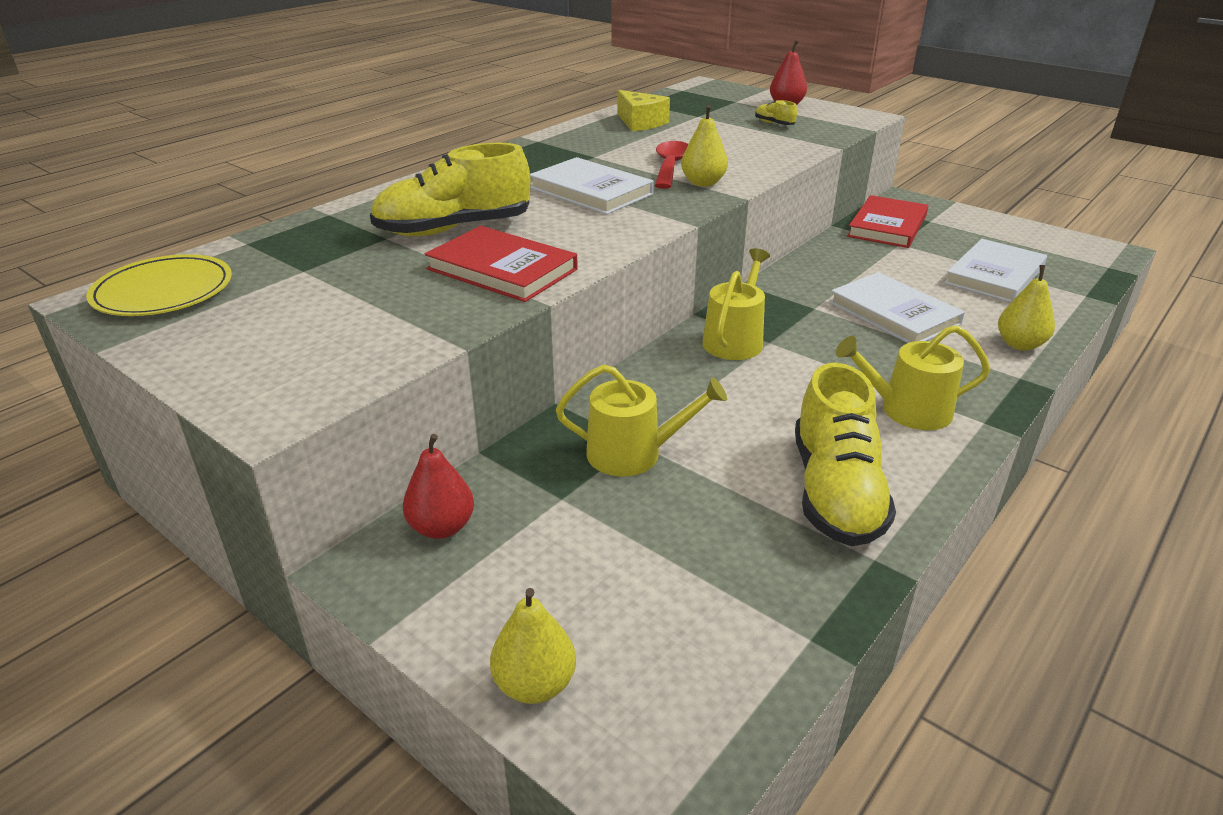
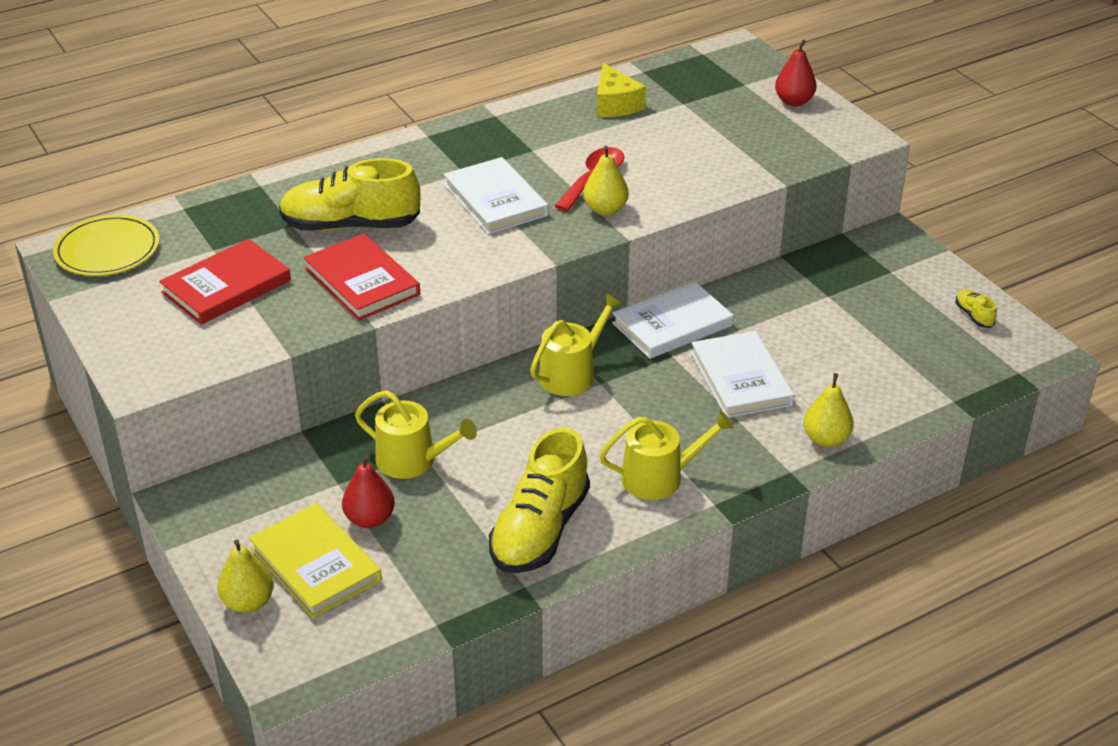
camera: 20 degrees right, 5 degrees up
red pear [403,434,474,539] -> red pear moved to [342,455,395,528]
yellow shoe [755,100,797,125] -> yellow shoe moved to [955,289,997,328]
yellow watering can [836,325,990,430] -> yellow watering can turned 150 degrees clockwise [599,411,734,500]
red book [847,195,928,248] -> red book moved to [159,239,291,325]
white book [944,239,1047,303] -> white book moved to [612,281,733,359]
none -> yellow book [249,503,382,618]

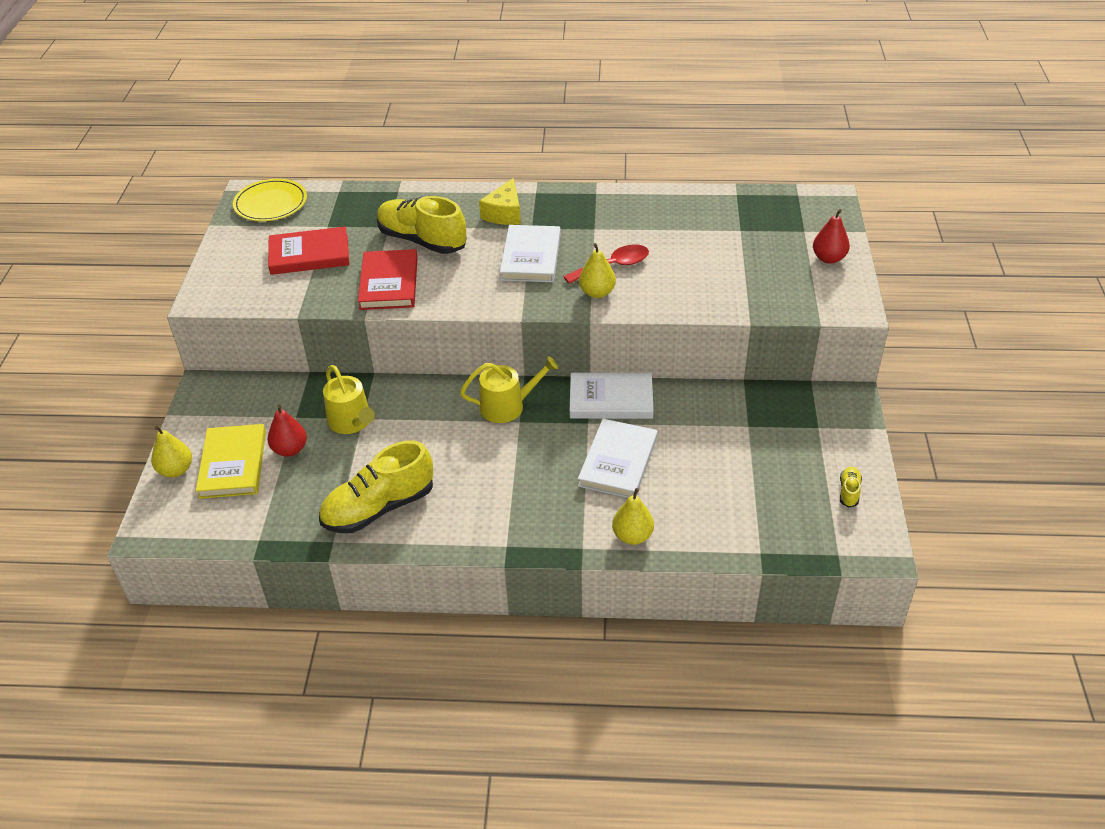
camera: 35 degrees right, 5 degrees up
yellow cheese [596,63,646,117] -> yellow cheese moved to [479,178,521,225]
yellow watering can [599,411,734,500] -> none

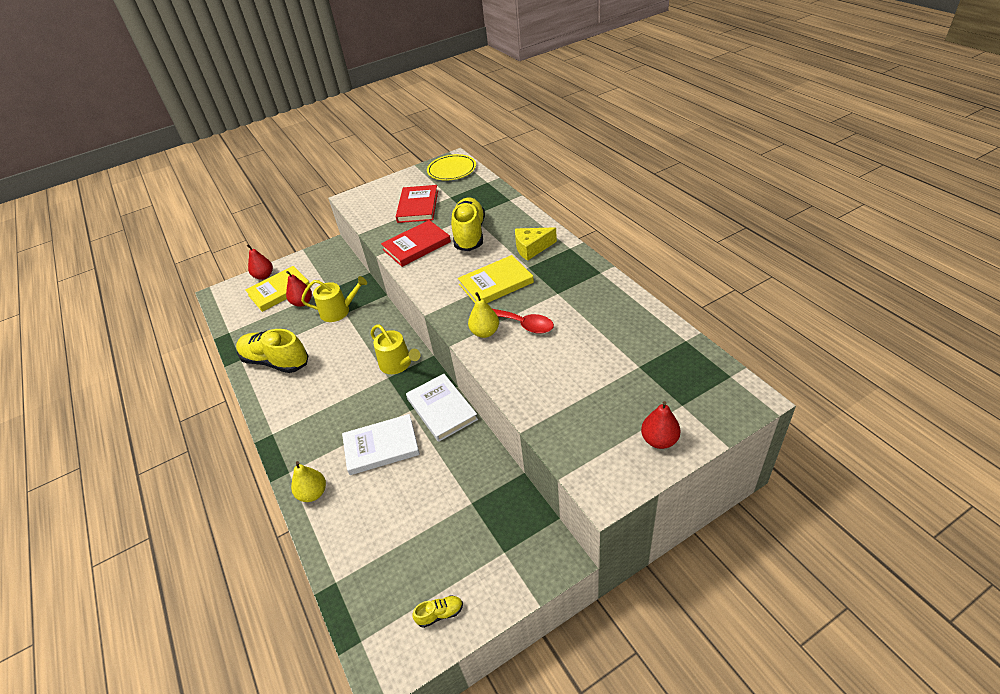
camera: 60 degrees right, 0 degrees up
yellow pear [151,426,192,478] -> red pear [247,244,273,280]
red book [268,226,350,275] -> red book turned 45 degrees clockwise [396,185,438,223]
yellow watering can [323,365,375,434] -> yellow watering can turned 120 degrees counterclockwise [301,276,367,322]
white book [500,225,561,282] -> yellow book [458,255,534,303]

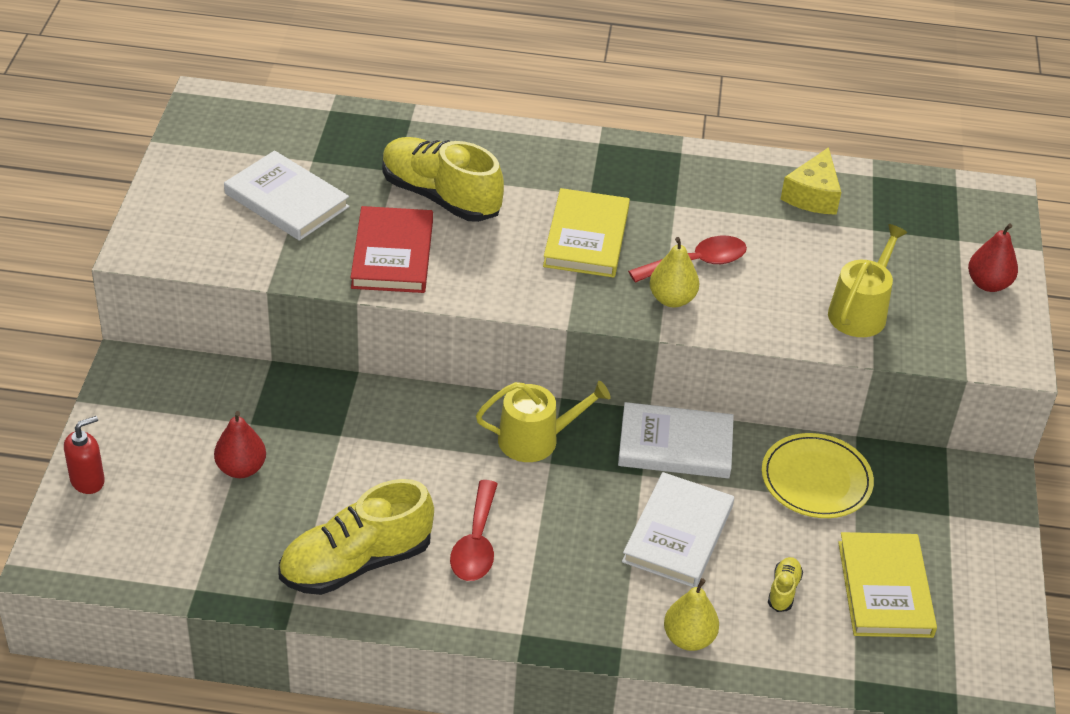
camera: 60 degrees left, 0 degrees up
yellow book [246,266,309,312] -> yellow book moved to [838,532,937,638]
red pear [247,244,273,280] -> red soap dispenser [64,416,105,494]
yellow watering can [301,276,367,322] -> yellow watering can moved to [828,224,908,337]
red book [396,185,438,223] -> white book [224,150,349,241]
yellow shoe [413,595,463,628] -> yellow shoe moved to [768,557,803,612]
yellow plate [427,154,476,181] -> yellow plate moved to [762,433,874,518]
yellow cheese [515,227,557,261] -> yellow cheese moved to [781,147,841,215]
none -> red spoon [450,480,498,581]

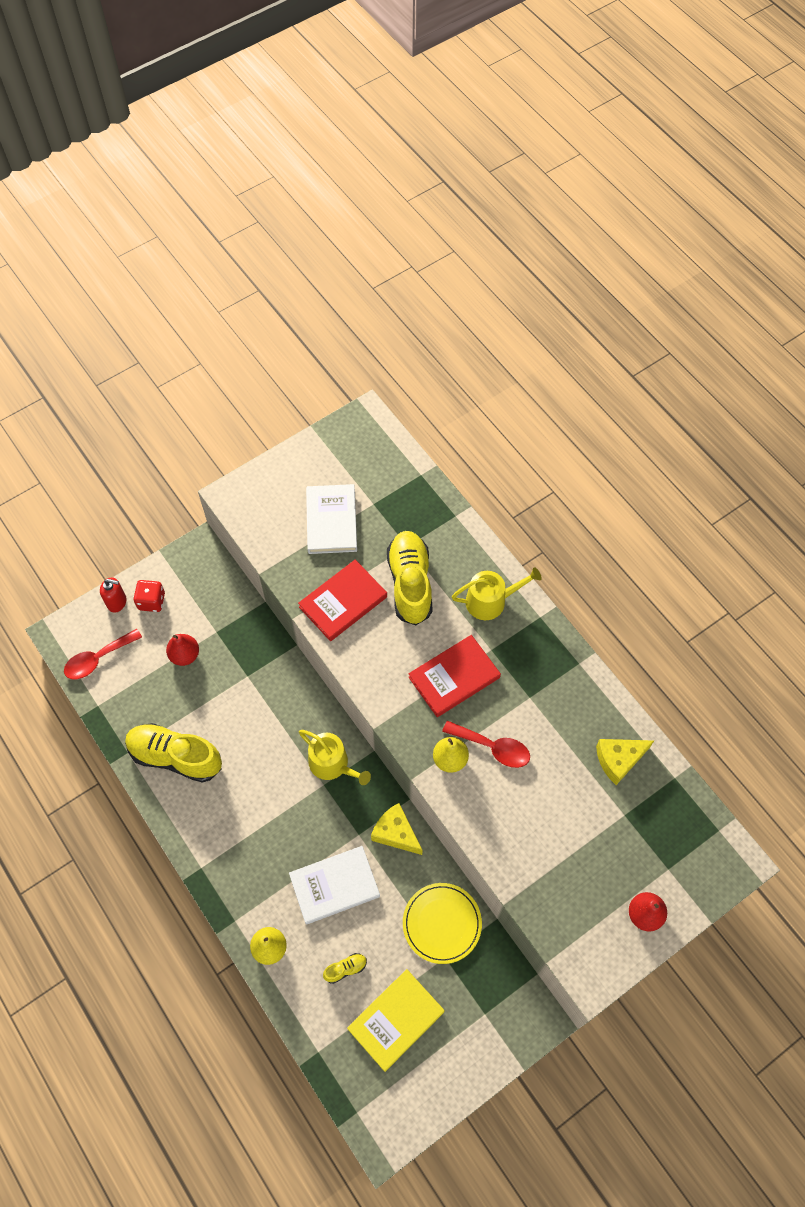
camera: 50 degrees right, 20 degrees up
red spoon [450,480,498,581] -> red spoon moved to [64,629,142,679]
yellow book [543,188,630,278] -> red book [408,635,501,717]
white book [618,402,734,478] -> yellow cheese [371,803,423,855]
yellow watering can [828,224,908,337] -> yellow watering can moved to [452,567,542,620]
none -> red dice [133,580,165,612]

